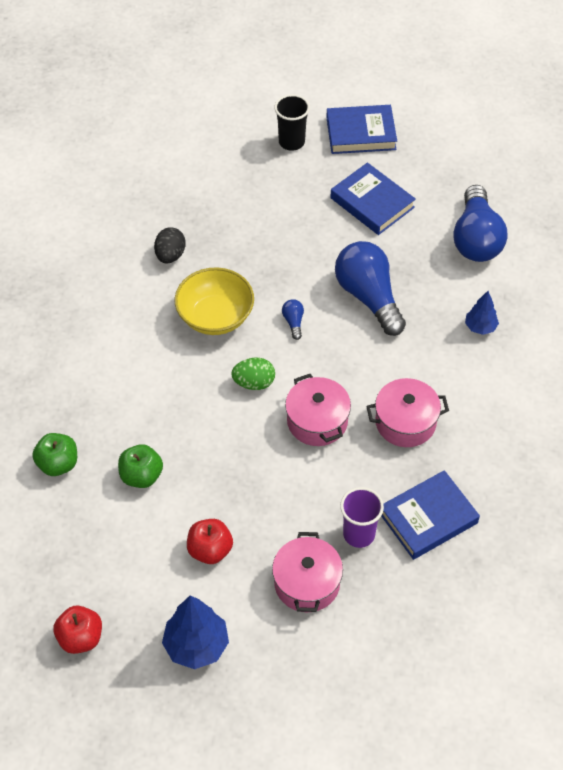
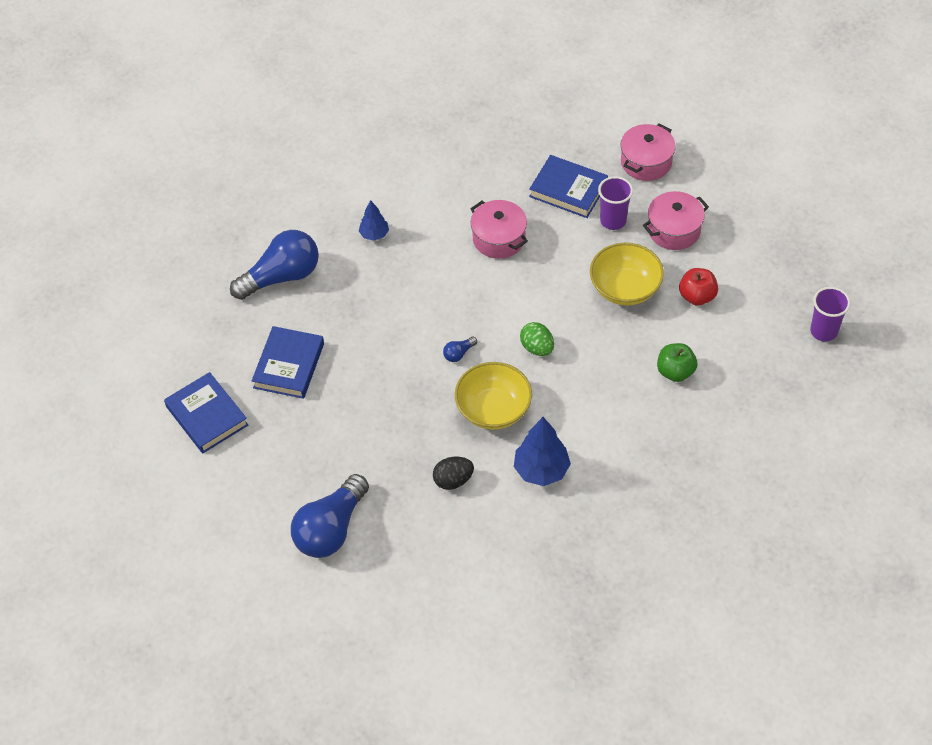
camera: 120 degrees left, 0 degrees up
green apple [32,433,77,476] -> none
red apple [53,605,102,654] -> purple cup [810,287,850,341]
blue tree [162,595,229,669] -> blue tree moved to [514,417,571,486]
black cup [274,94,310,151] -> none
pink pot [285,374,351,446] -> pink pot moved to [620,124,676,181]
blue light bulb [335,241,406,336] -> blue light bulb moved to [291,474,369,558]
none -> yellow bowl [590,243,664,306]

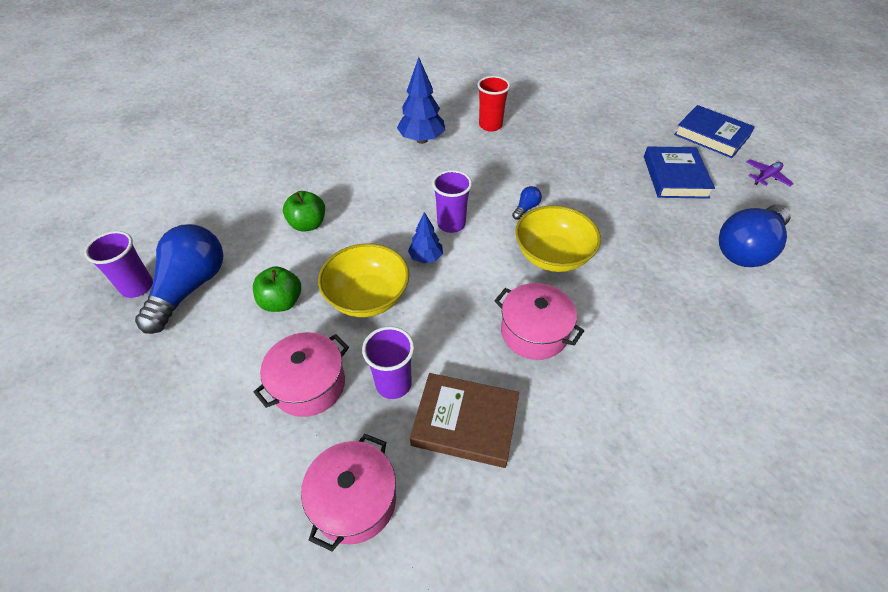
camera: 165 degrees right, 5 degrees down
blue light bulb [291,474,369,558] -> blue light bulb moved to [135,224,223,334]
blue tree [359,200,389,241] -> blue tree moved to [408,212,443,264]
black egg [433,457,474,490] -> red cup [477,76,510,131]
yellow bowl [455,362,532,430] -> yellow bowl moved to [515,205,601,272]
green egg [520,322,554,356] -> purple cup [432,170,472,233]
blue book [529,155,608,218] -> brown book [410,373,519,468]
red apple [679,268,718,306] -> green apple [253,266,301,312]
none -> purple plane [746,159,794,186]

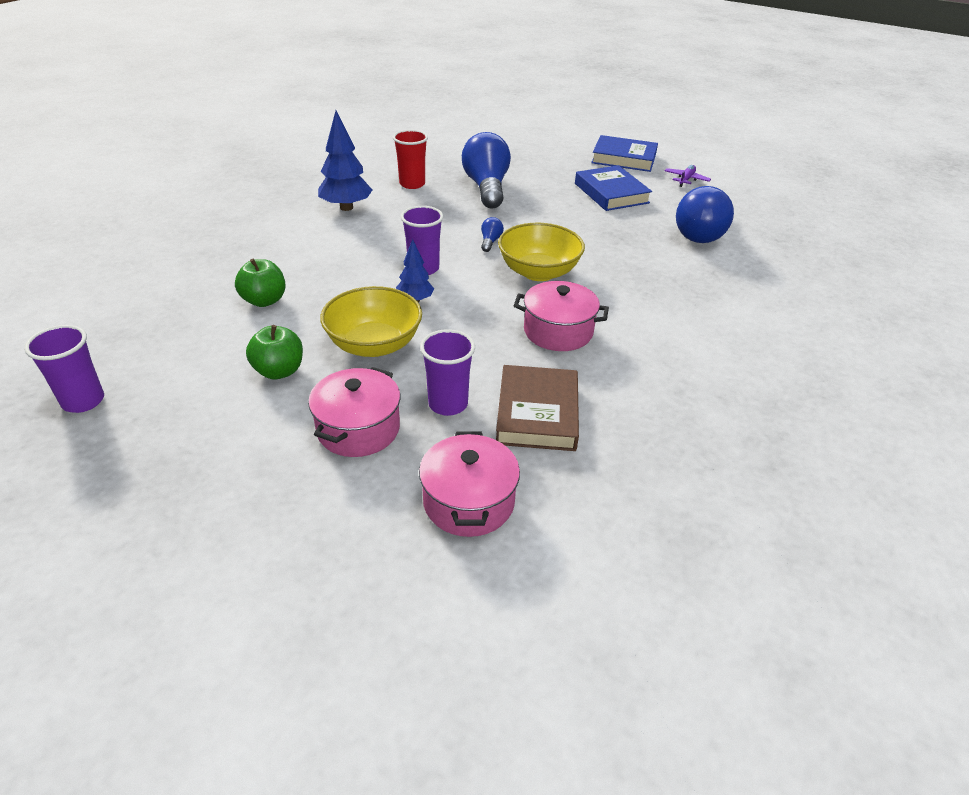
camera: 25 degrees left, 10 degrees down
blue light bulb [135,224,223,334] -> blue light bulb moved to [462,132,511,209]
brown book [410,373,519,468] -> brown book turned 75 degrees counterclockwise [496,365,579,451]

